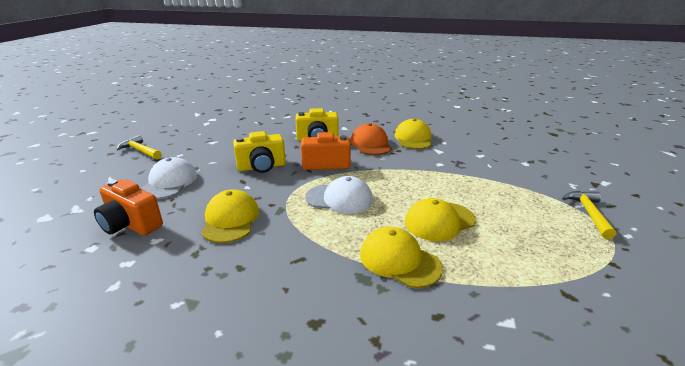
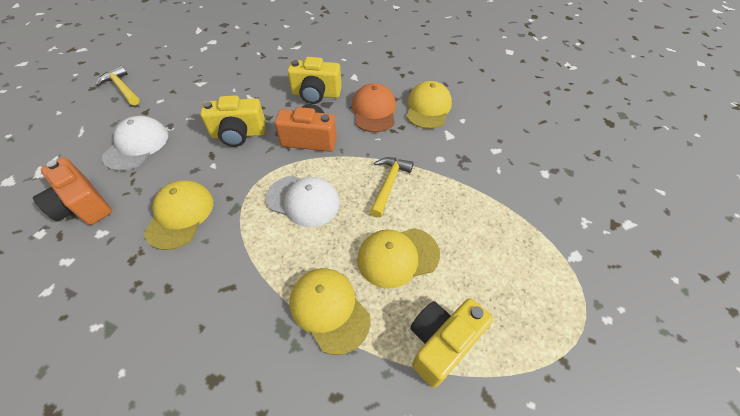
camera: 10 degrees right, 25 degrees up
yellow hammer [562,191,616,239] -> yellow hammer moved to [370,157,414,218]
none -> yellow camera [410,298,493,388]

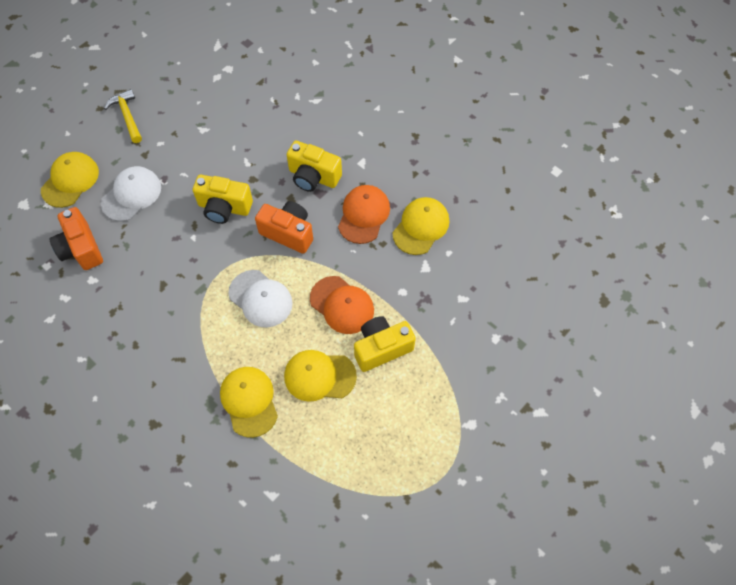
camera: 20 degrees right, 10 degrees up
yellow cap [144,180,213,250] -> yellow cap moved to [41,152,99,208]
yellow hammer [370,157,414,218] -> orange cap [310,276,374,334]
yellow camera [410,298,493,388] -> yellow camera moved to [354,316,416,372]

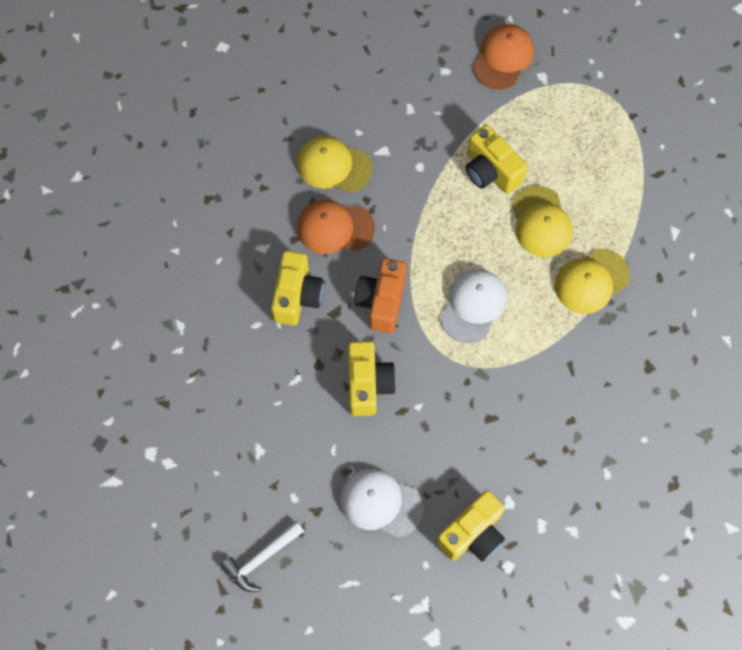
camera: 105 degrees left, 5 degrees up
yellow cap [41,152,99,208] -> none
orange camera [49,207,103,270] -> yellow camera [436,490,505,562]
yellow hammer [104,89,142,143] -> white hammer [221,521,304,592]
orange cap [310,276,374,334] -> orange cap moved to [473,24,534,90]

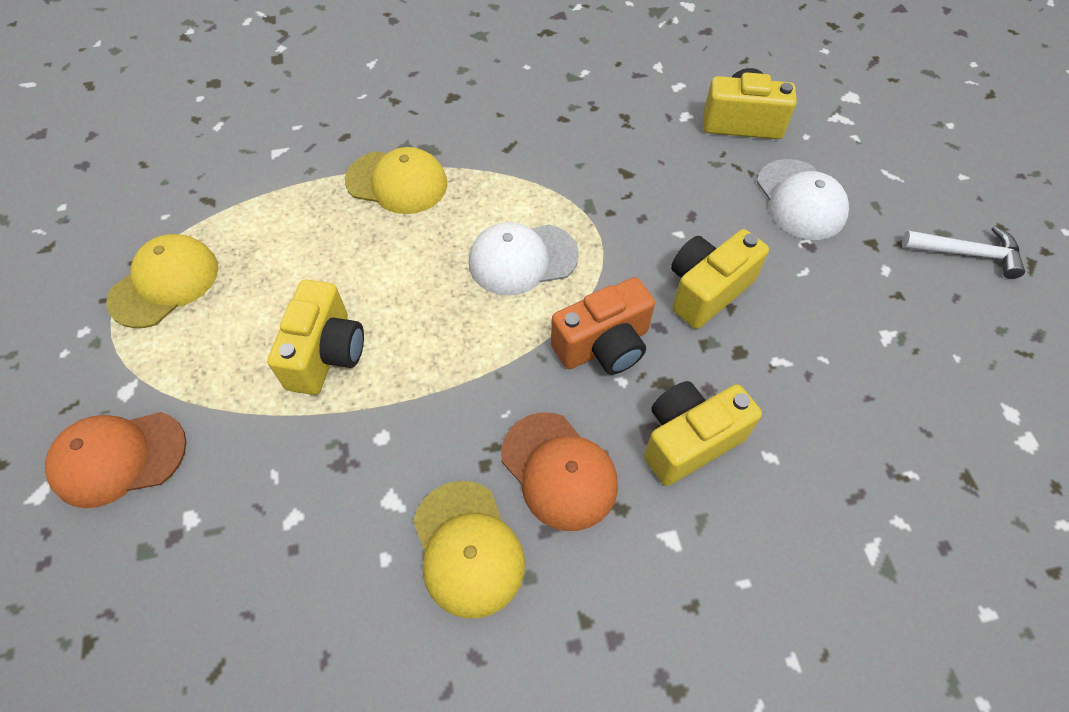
camera: 130 degrees left, 10 degrees down
yellow cap [512,186,573,257] -> yellow cap moved to [106,234,218,328]

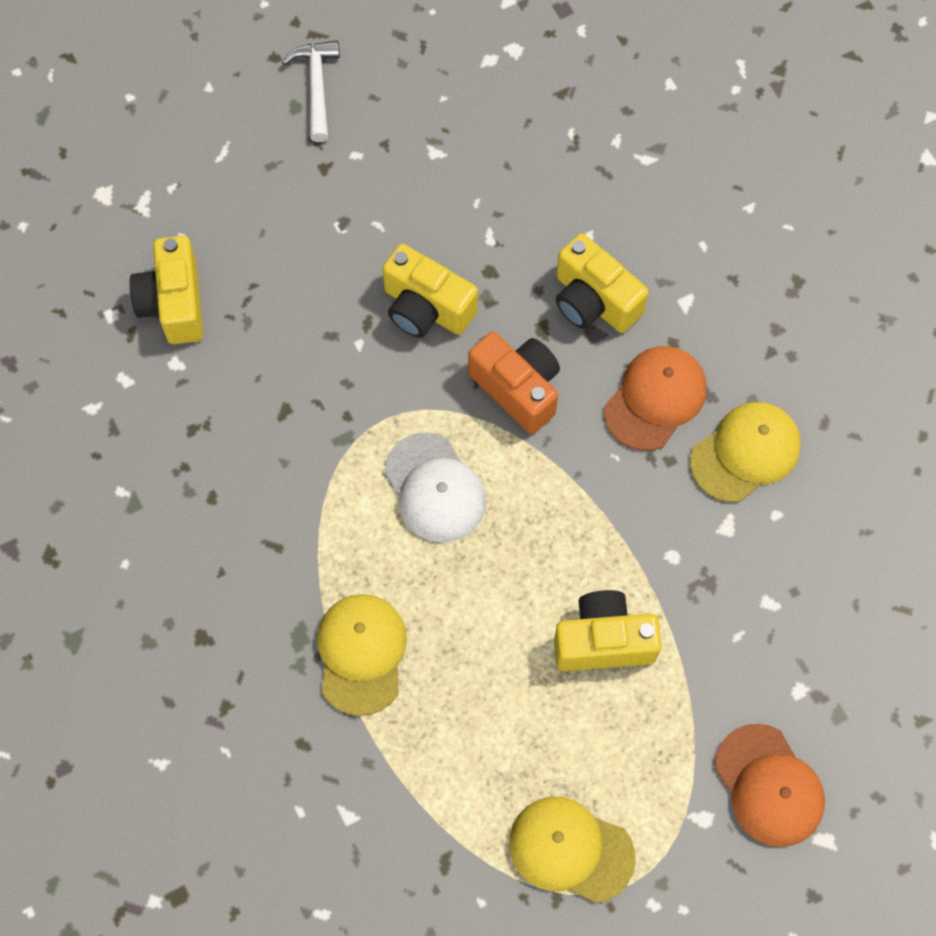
camera: 105 degrees left, 10 degrees up
white cap [757,159,849,240] -> none

